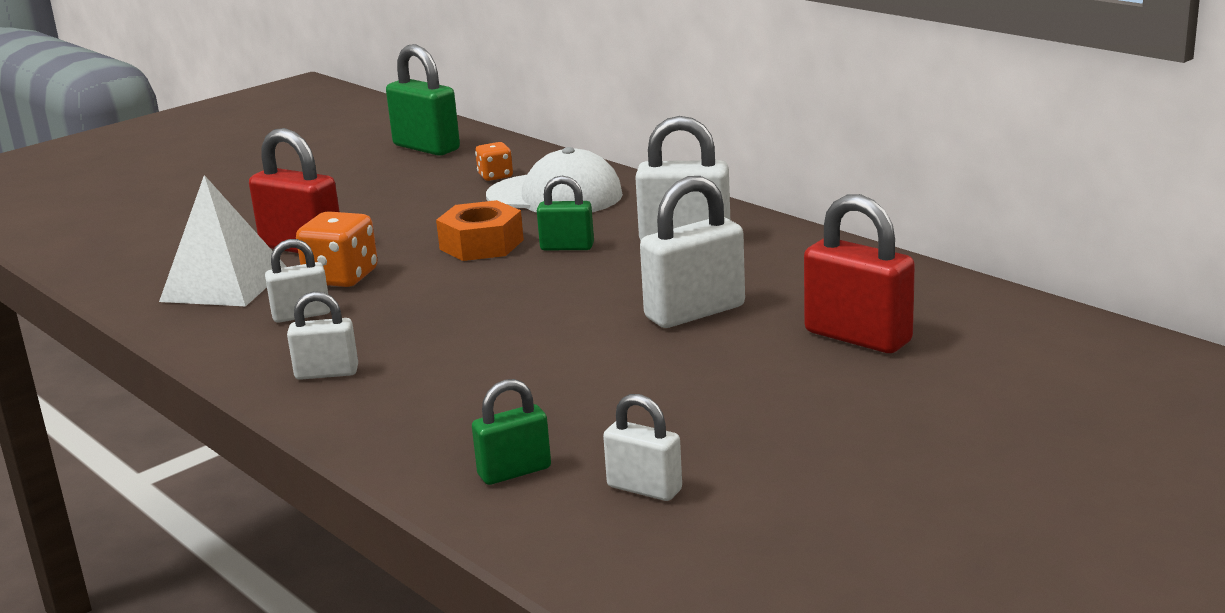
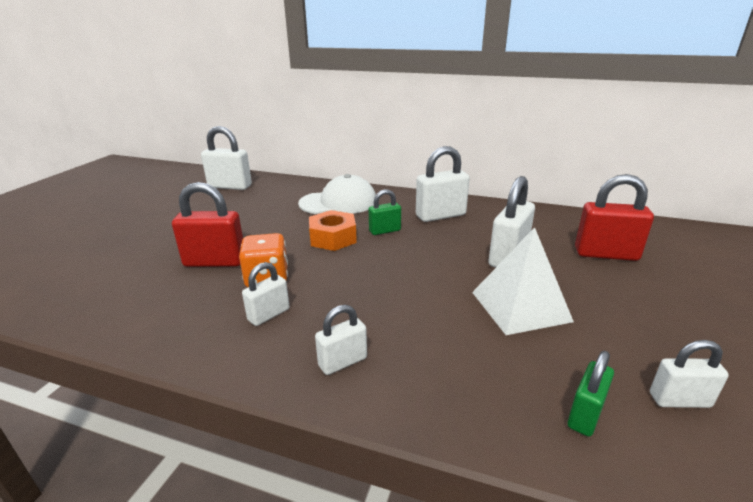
camera: 30 degrees left, 5 degrees up
white pyramid [159,175,287,306] -> white pyramid moved to [472,227,574,335]
green padlock [386,44,460,156] -> white padlock [201,126,252,190]
orange dice [475,142,513,181] -> none

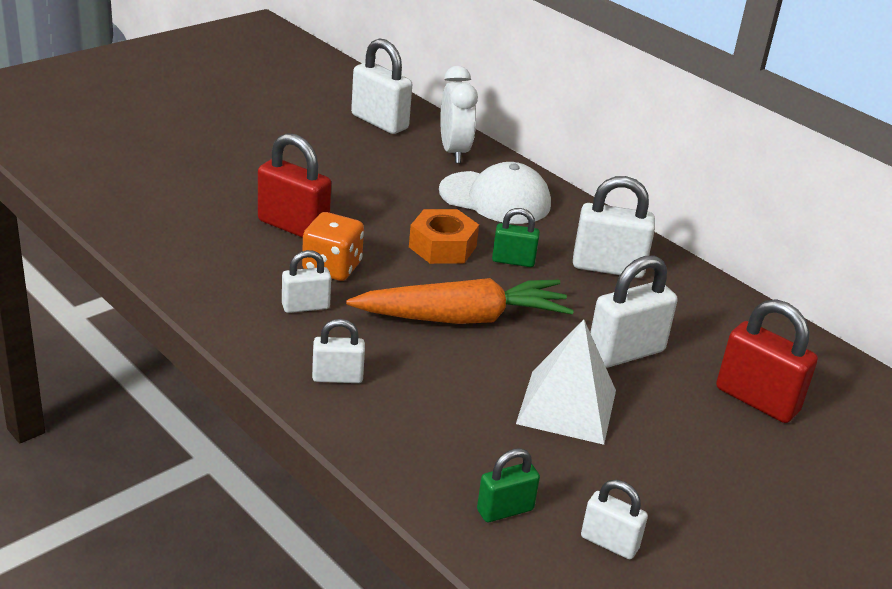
camera: 25 degrees right, 5 degrees up
none -> orange carrot [346,278,574,324]
none -> white clock [440,66,478,163]

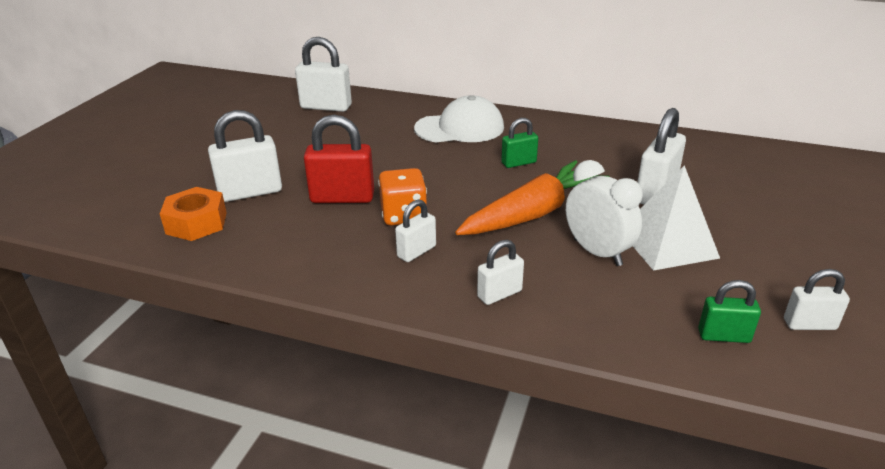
camera: 25 degrees left, 0 degrees up
orange nut [409,209,479,264] -> orange nut moved to [160,187,227,241]
white clock [440,66,478,163] -> white clock moved to [566,160,643,266]
green padlock [477,448,540,522] -> green padlock turned 60 degrees clockwise [698,280,761,343]
white padlock [573,176,655,278] -> white padlock moved to [208,110,282,202]
red padlock [716,299,818,423] -> none

